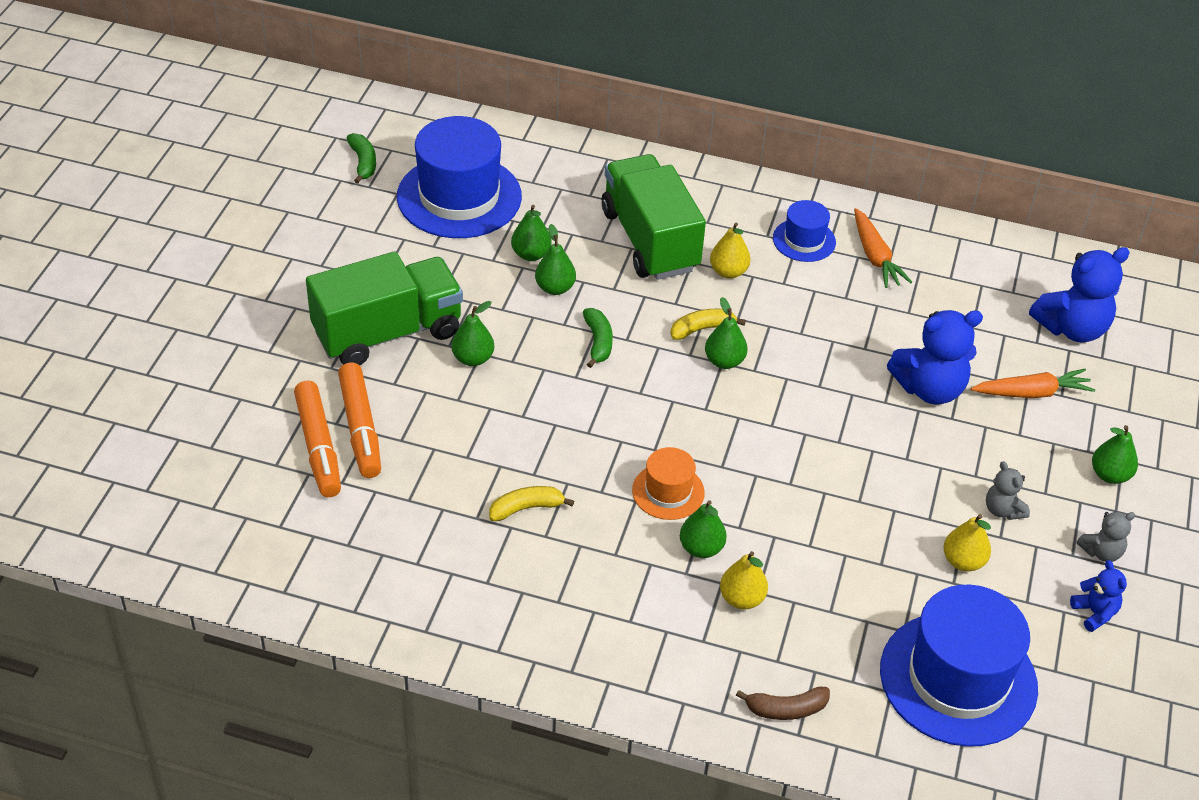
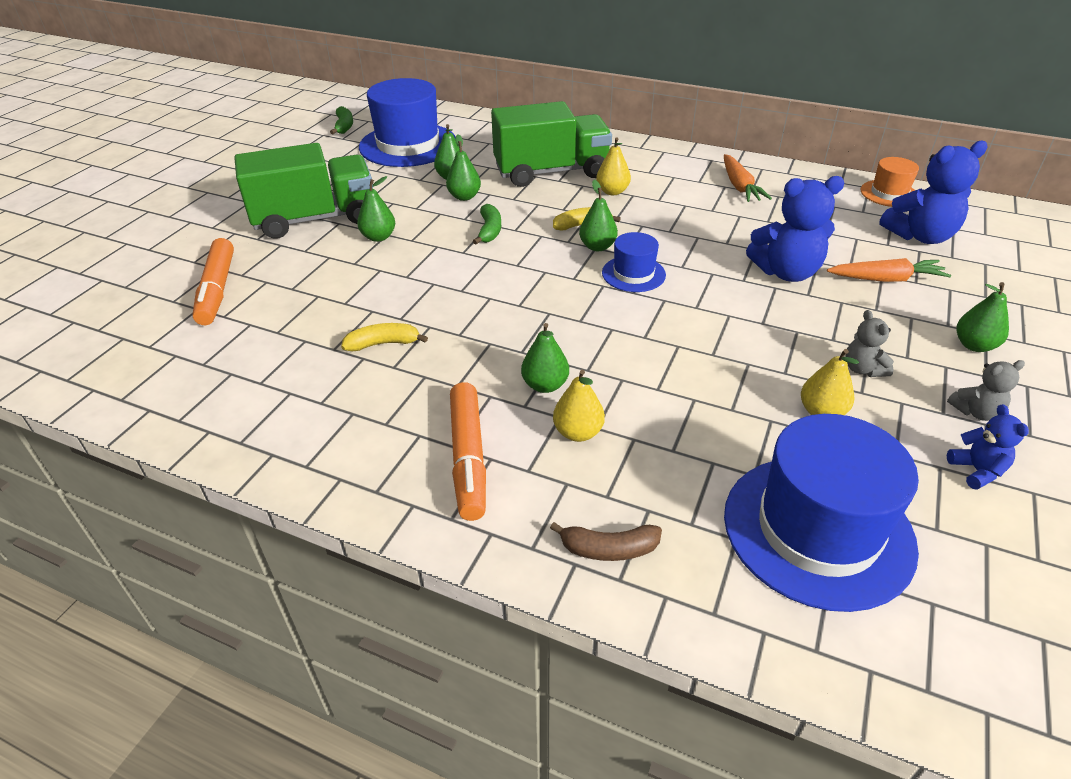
camera: 10 degrees right, 5 degrees down
orange marker [338,363,381,478] -> orange marker moved to [450,382,486,521]
green truck [602,154,706,280] -> green truck turned 90 degrees clockwise [491,101,612,187]
orange hat [632,447,705,520] -> orange hat moved to [860,157,919,207]
blue hat [773,200,836,262] -> blue hat moved to [602,232,666,292]

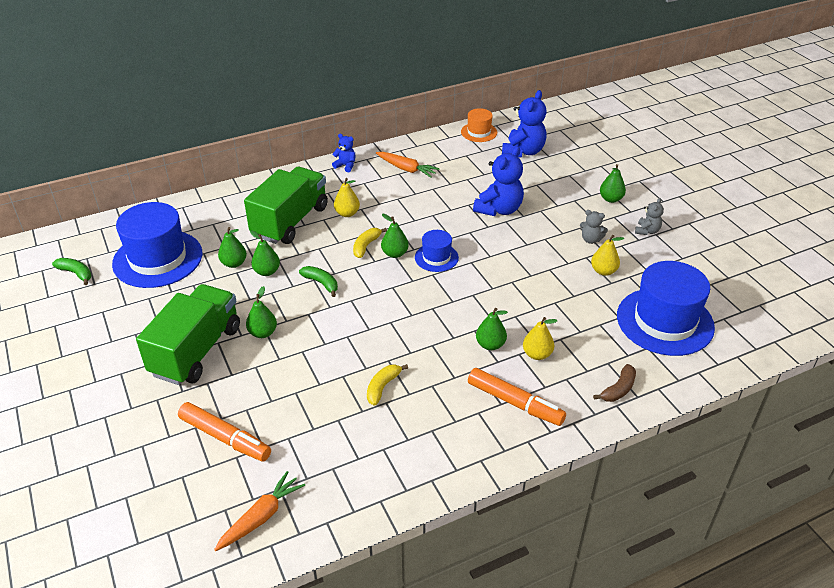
camera: 50 degrees left, 0 degrees up
orange carrot [827,258,951,282] -> orange carrot moved to [214,471,305,551]
blue teddy bear [947,404,1029,490] -> blue teddy bear moved to [332,134,355,172]

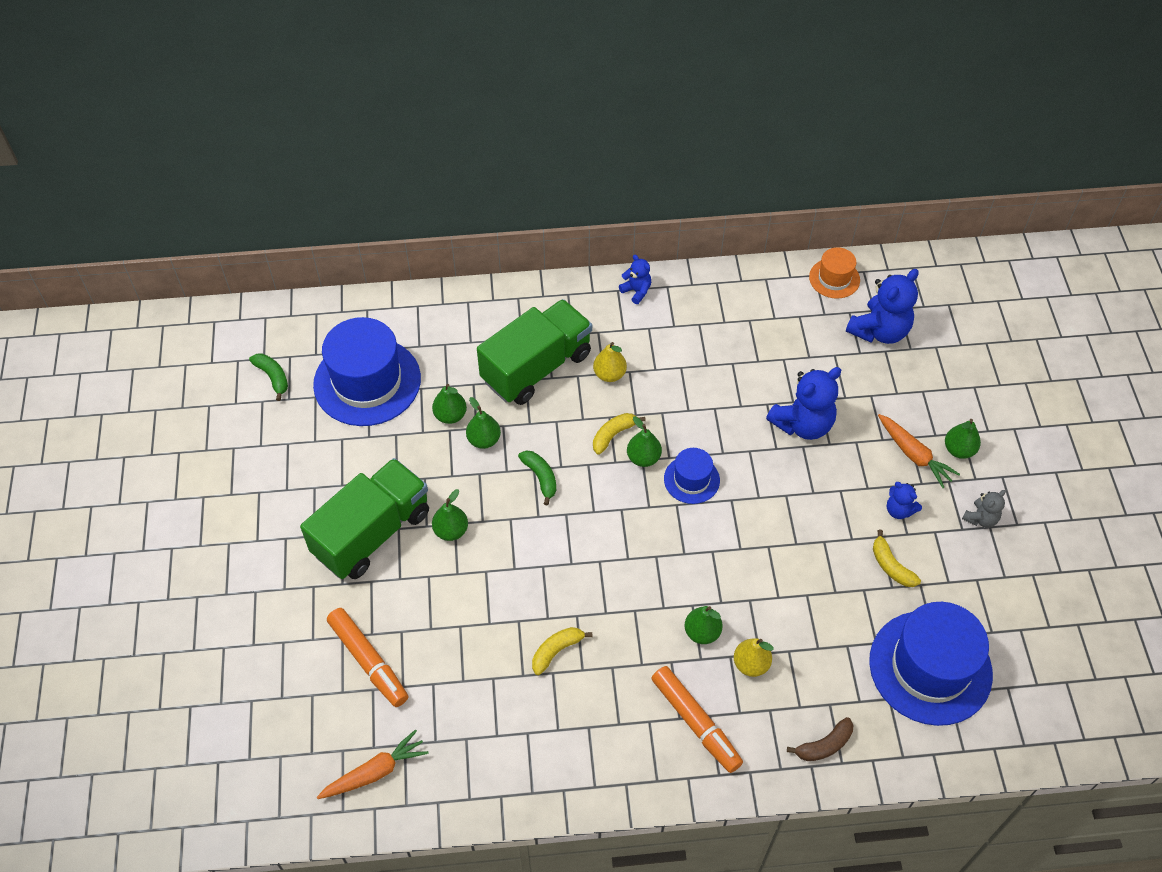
camera: 20 degrees right, 15 degrees up
orange carrot [376,152,440,178] -> orange carrot moved to [878,414,960,488]
grey teddy bear [580,210,608,244] -> blue teddy bear [887,482,922,519]
yellow pear [591,235,624,276] -> yellow banana [873,530,921,587]

